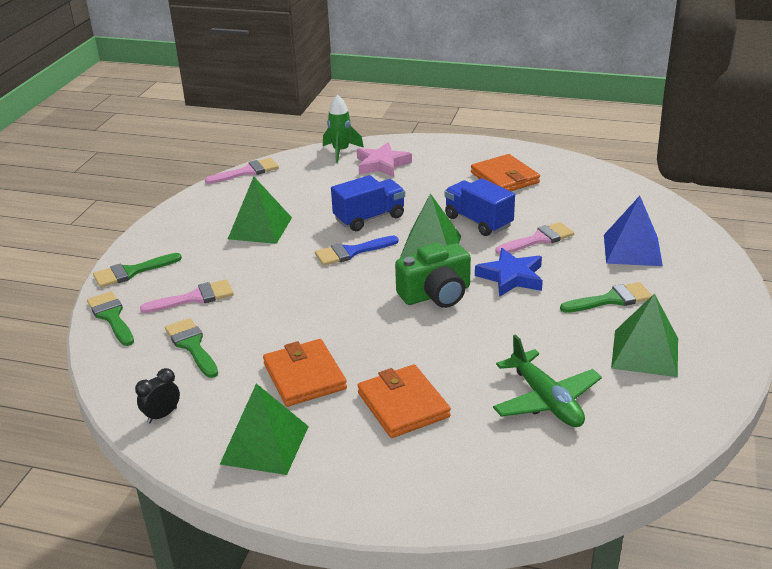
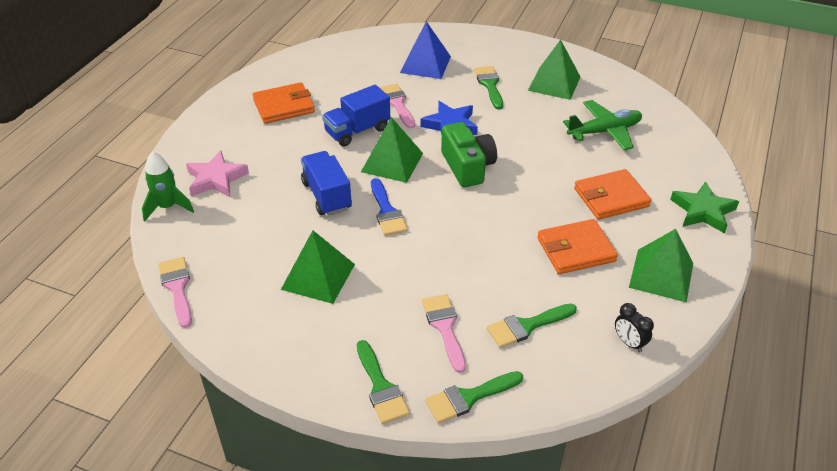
camera: 85 degrees left, 10 degrees up
none -> green star [670,181,739,233]

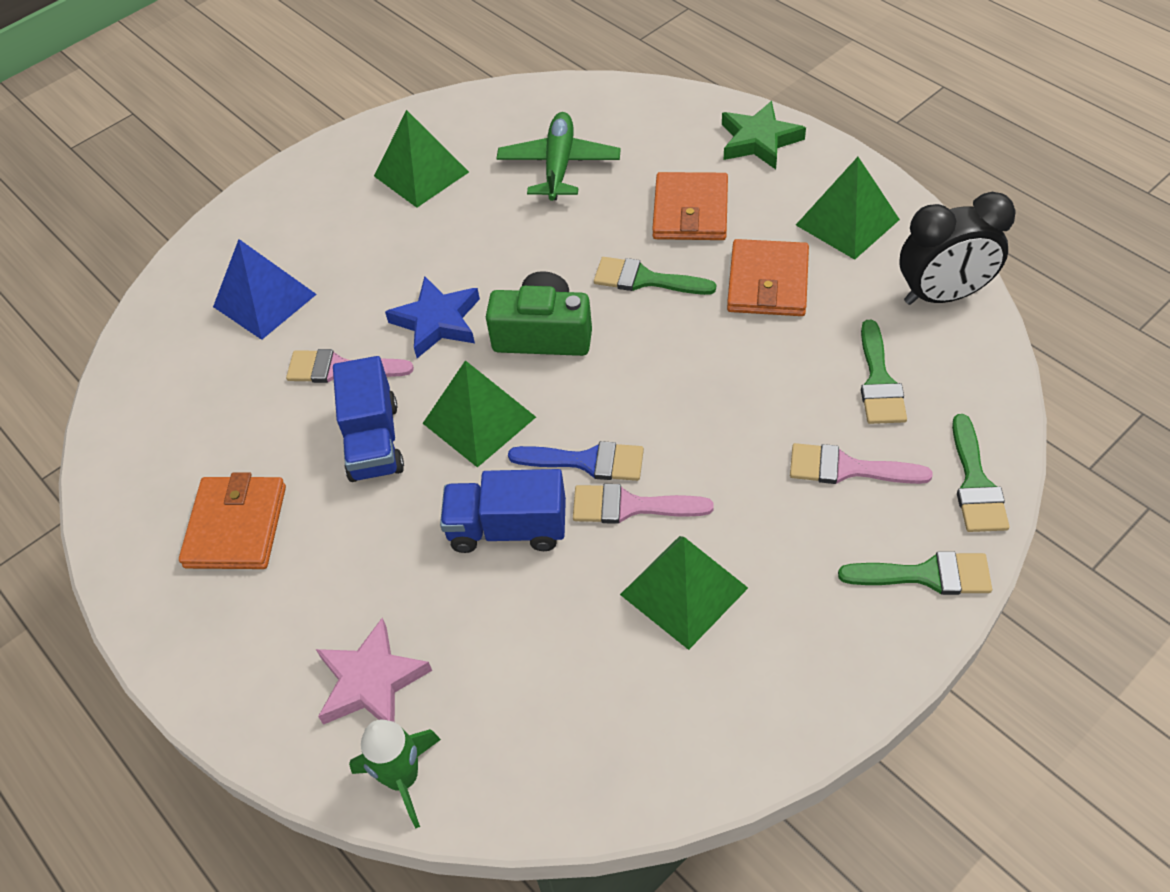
camera: 60 degrees left, 10 degrees up
pink brush [158,257,192,328] -> pink brush moved to [573,484,714,524]
green brush [474,66,503,109] -> green brush moved to [594,257,716,295]
black clock [615,303,654,352] -> black clock [899,192,1016,305], size x2.04

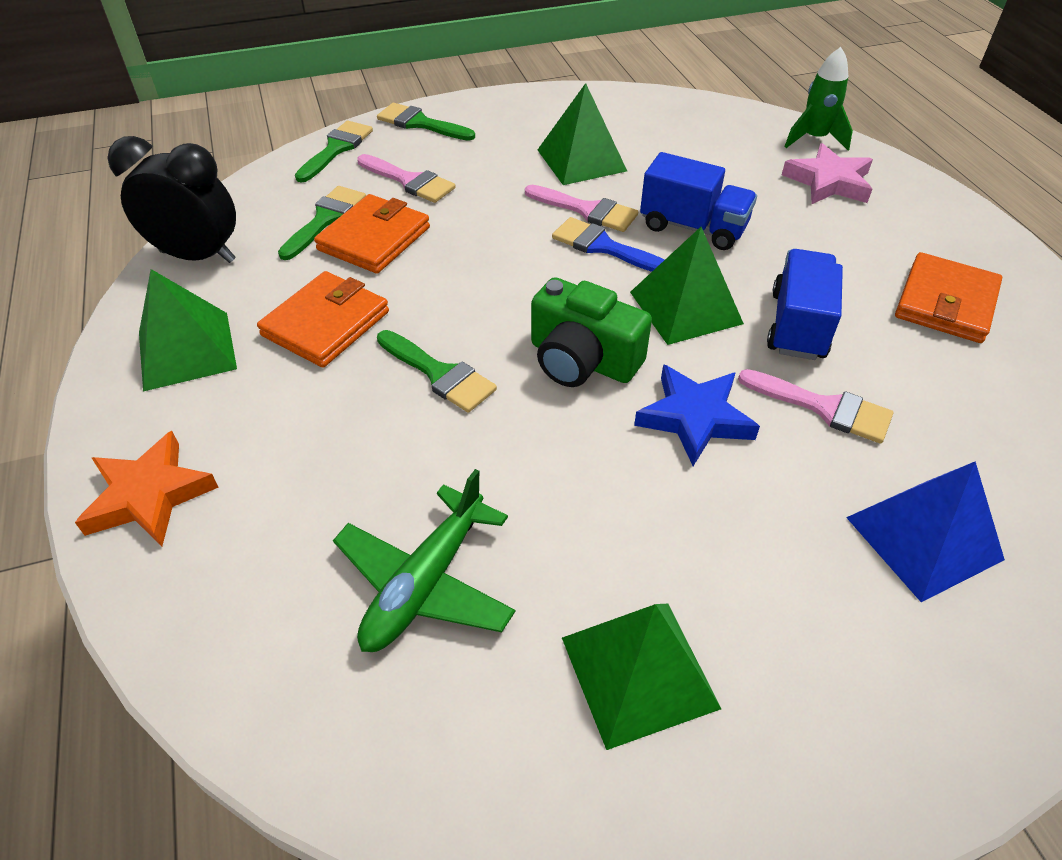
camera: 160 degrees left, 5 degrees down
orange wallet [652,172,728,240] -> orange wallet moved to [314,194,430,274]
green star [722,101,806,169] -> orange star [75,431,219,546]

